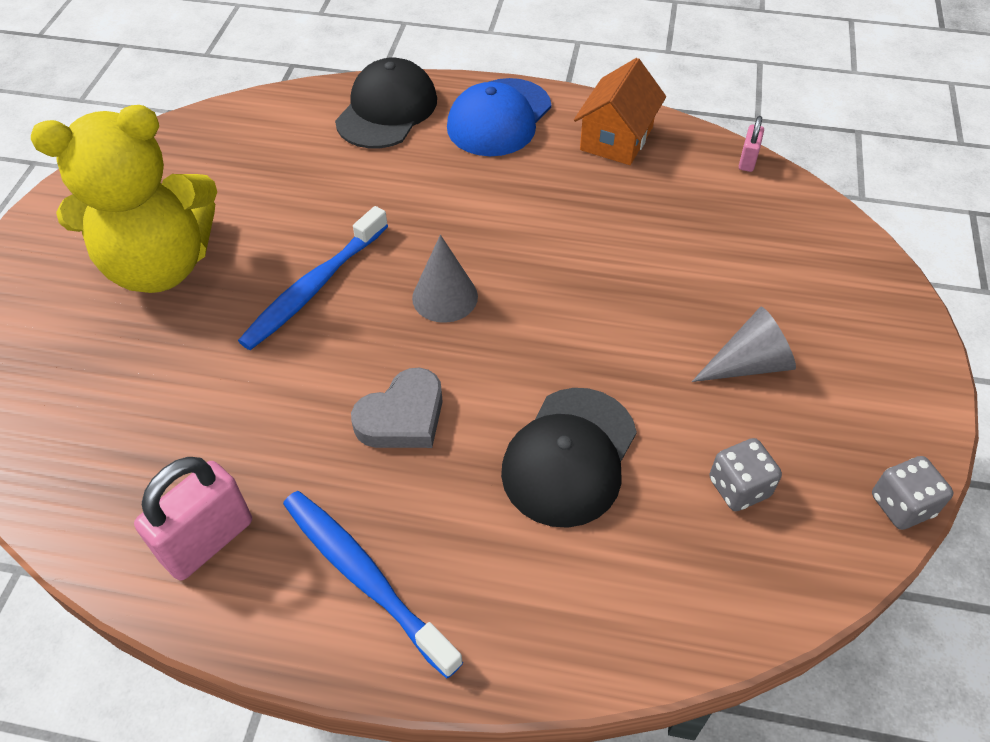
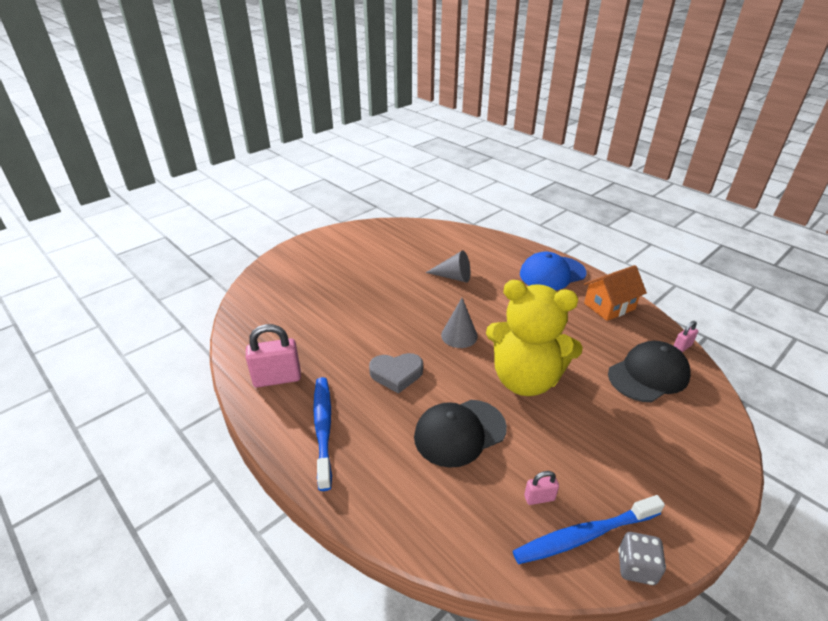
camera: 35 degrees right, 15 degrees down
yellow teddy bear [31,105,217,293] -> yellow teddy bear moved to [486,280,583,396]
blue toothbrush [238,206,388,350] -> blue toothbrush moved to [513,495,665,564]
black cap [335,58,437,148] -> black cap moved to [608,341,691,402]
grey cone [692,306,796,382] -> grey cone moved to [426,250,470,283]
grey dice [709,438,782,511] -> pink padlock [524,471,559,505]

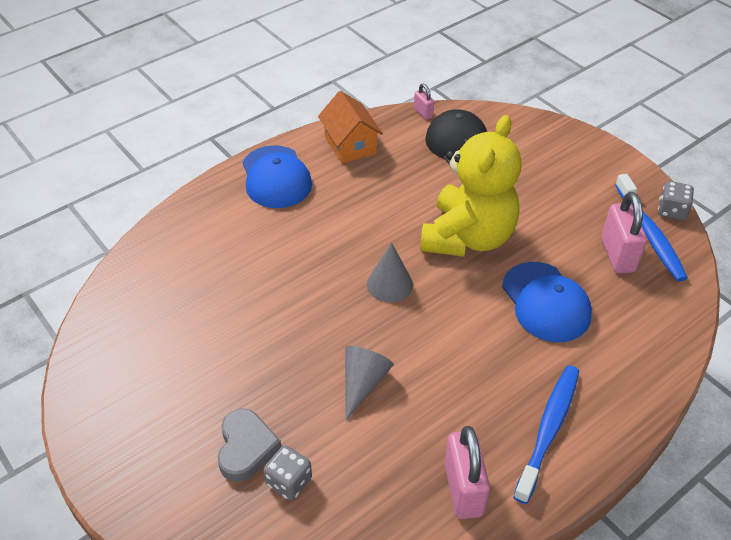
camera: 85 degrees left, 10 degrees up
blue toothbrush [313,377,332,491] -> blue toothbrush turned 120 degrees clockwise [513,365,579,504]
grey heart [369,353,423,394] -> grey heart moved to [217,408,281,482]
black cap [414,400,507,468] -> blue cap [502,262,592,342]
grey cone [426,250,470,283] -> grey cone moved to [345,346,394,421]
pink padlock [524,471,559,505] -> pink padlock [601,192,647,273], size x1.97
none -> grey dice [264,445,312,501]

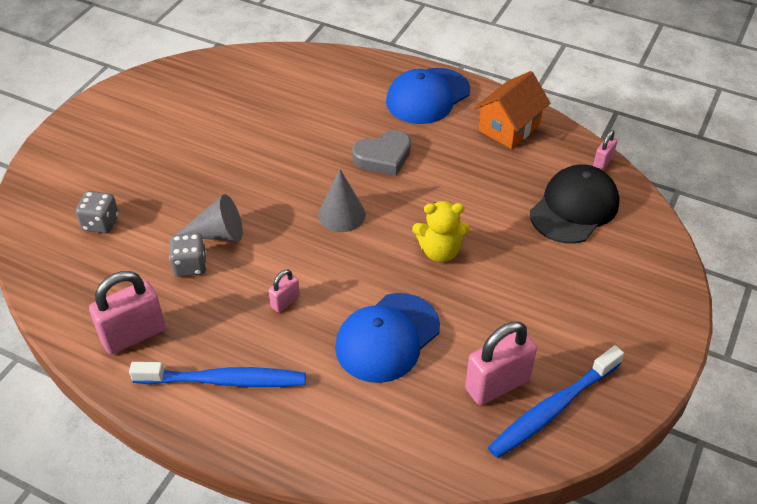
camera: 65 degrees right, 0 degrees up
grey heart [217,408,281,482] -> grey heart moved to [352,130,411,176]
yellow teddy bear [420,115,522,257] -> yellow teddy bear [412,201,469,262], size x0.49
grey dice [658,181,694,220] -> grey dice moved to [169,233,207,277]
none -> pink padlock [268,269,300,313]

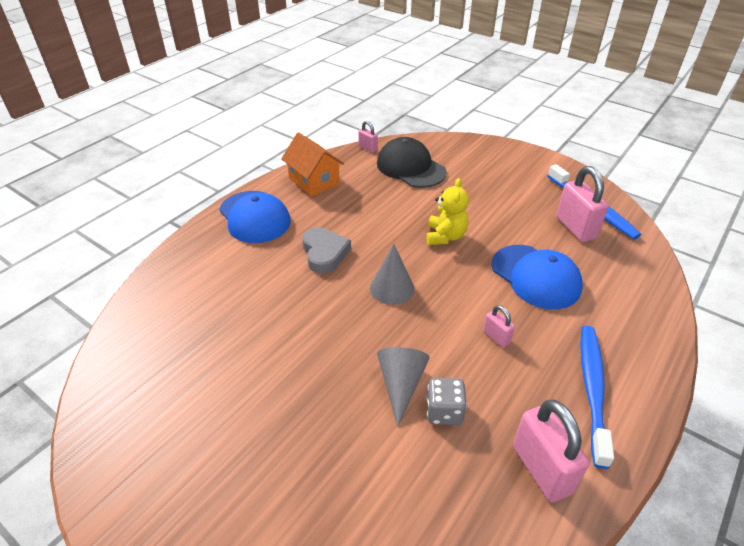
camera: 80 degrees left, 5 degrees down
grey dice [76,191,119,234] -> none

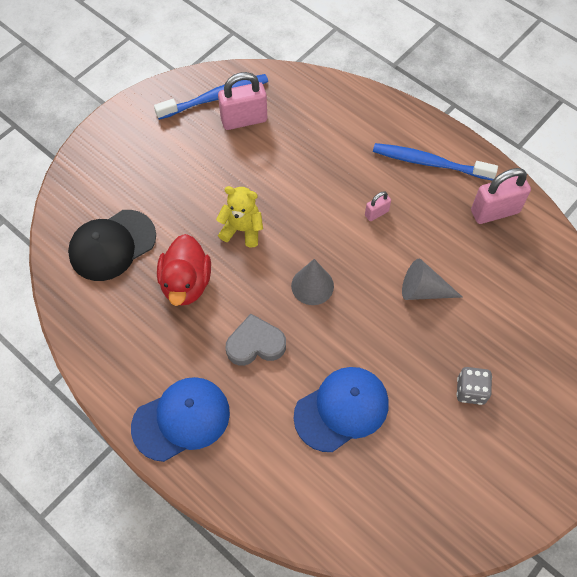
camera: 85 degrees left, 20 degrees up
orange house [281,132,344,197] -> none
pink padlock [358,121,378,153] -> none
grey dice [426,378,467,425] -> grey dice moved to [456,367,492,405]
blue cap [491,245,583,309] -> blue cap moved to [294,367,389,452]
none -> red duck [157,234,211,306]

